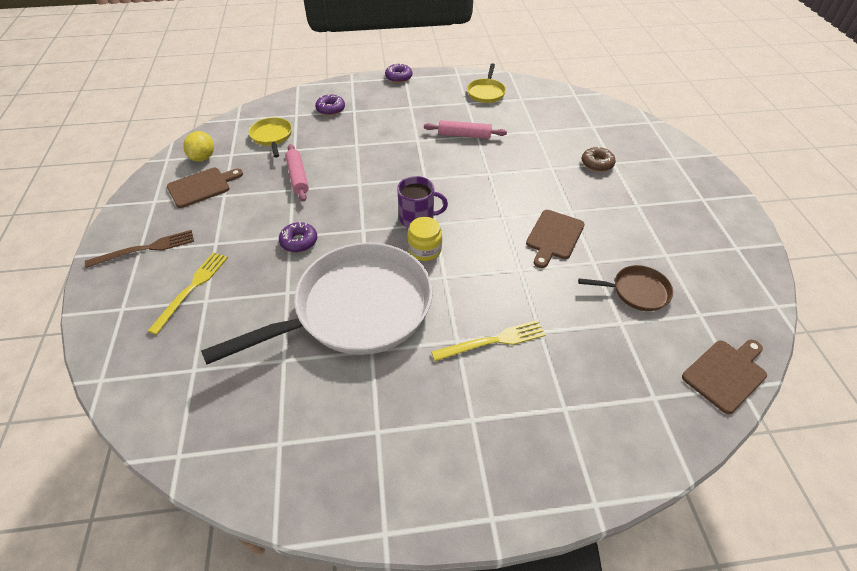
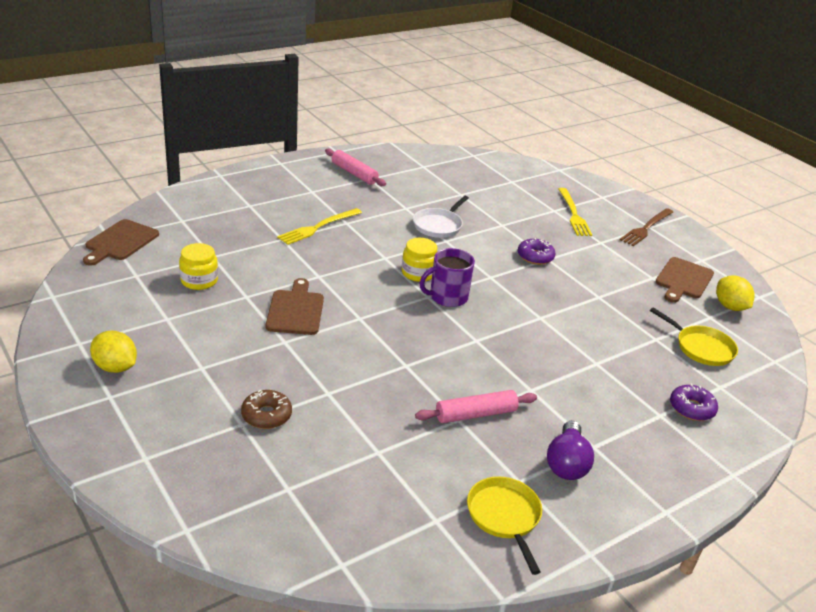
camera: 150 degrees right, 15 degrees down
white pan [201,242,433,365] -> white pan [413,196,469,238], size x0.43
pink rolling pin [285,144,309,202] -> pink rolling pin moved to [325,149,386,186]
purple donut [385,63,413,83] -> none
brown pan [578,265,673,311] -> yellow jar [179,243,218,290]
none -> yellow lemon [90,331,137,373]
none -> purple light bulb [547,421,594,480]

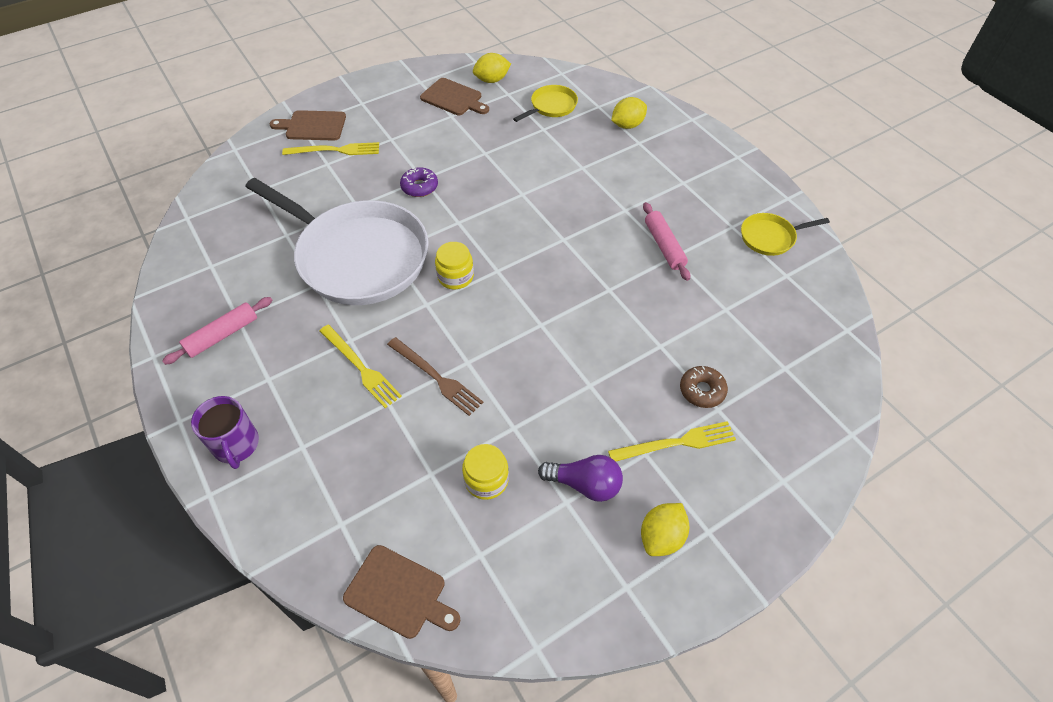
camera: 85 degrees left, 20 degrees up
brown cutting board [266,278,324,335] -> brown cutting board moved to [270,110,346,141]
white pan [413,196,469,238] -> white pan [245,178,429,305], size x2.34
purple mug [420,248,475,307] -> purple mug moved to [191,396,259,469]
purple light bulb [547,421,594,480] -> purple light bulb moved to [538,455,623,502]
brown fork [620,208,673,246] -> brown fork moved to [387,337,484,416]
purple donut [670,384,718,421] -> yellow lemon [611,97,647,129]
none -> yellow fork [608,421,736,462]

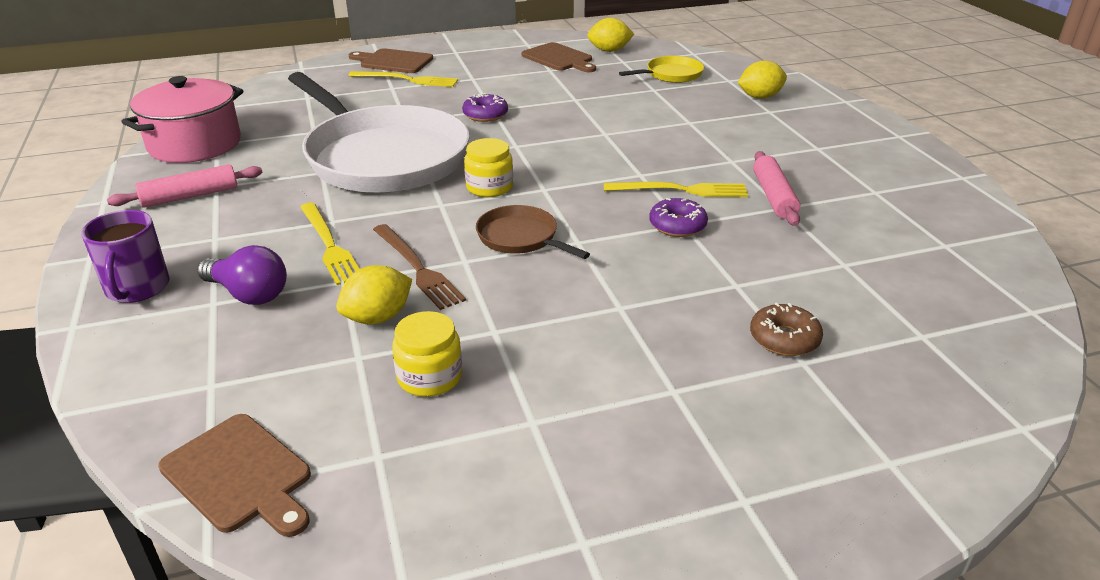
camera: 15 degrees right, 20 degrees down
purple light bulb [538,455,623,502] -> purple light bulb moved to [197,245,287,305]
yellow fork [608,421,736,462] -> yellow fork moved to [604,182,748,197]
yellow lemon [641,503,689,556] -> yellow lemon moved to [336,265,412,325]
yellow pan [741,213,830,256] -> none
none -> pink pot [121,76,244,163]
none -> brown pan [476,205,590,259]
none -> purple donut [649,198,708,237]

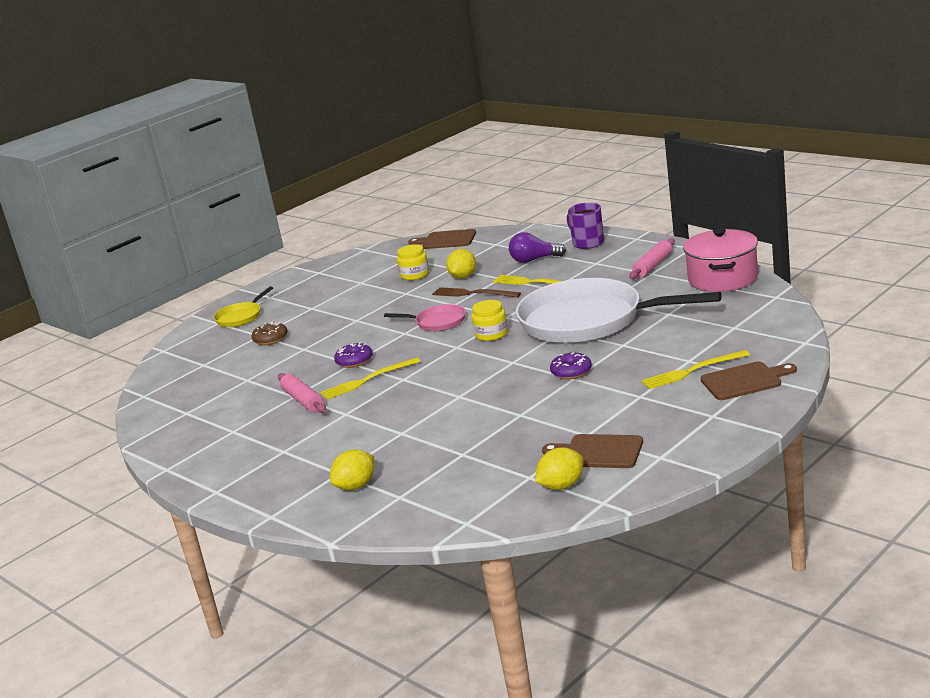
camera: 155 degrees right, 10 degrees down
brown pan [476,205,590,259] -> pink pan [384,304,466,331]
yellow pan [619,56,704,83] -> yellow pan moved to [213,286,273,327]

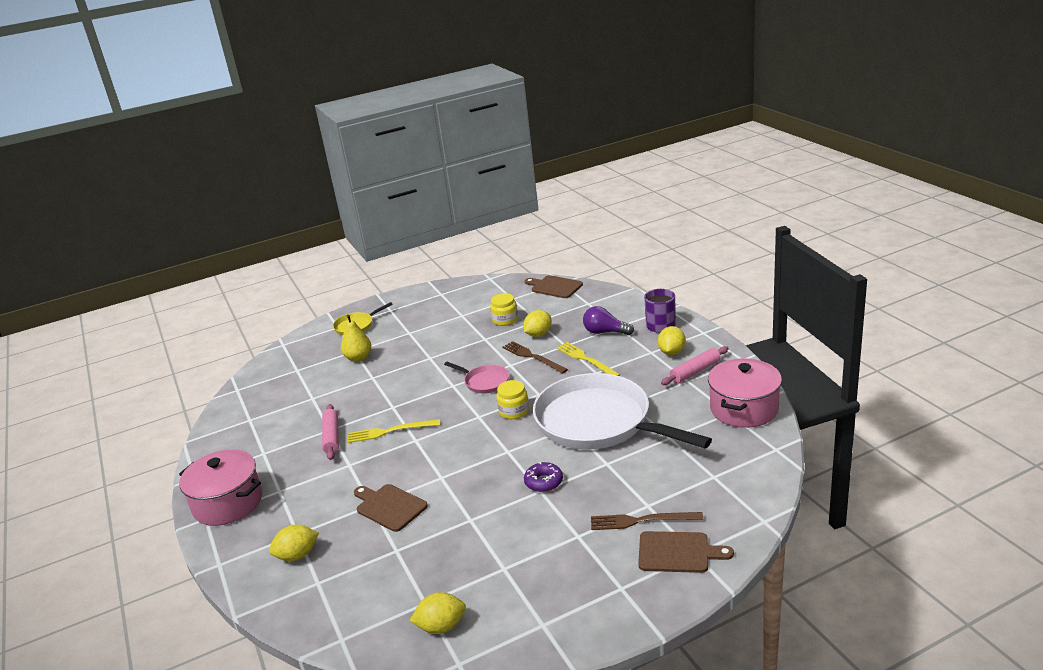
camera: 20 degrees right, 5 degrees up
brown donut [251,322,288,345] -> yellow pear [341,315,372,362]
purple donut [334,342,373,368] -> none
brown cutting board [542,434,643,468] -> brown cutting board moved to [354,484,428,532]
yellow fork [641,350,750,389] -> brown fork [591,512,703,530]
none -> pink pot [179,449,262,526]
none -> yellow lemon [658,326,686,355]

